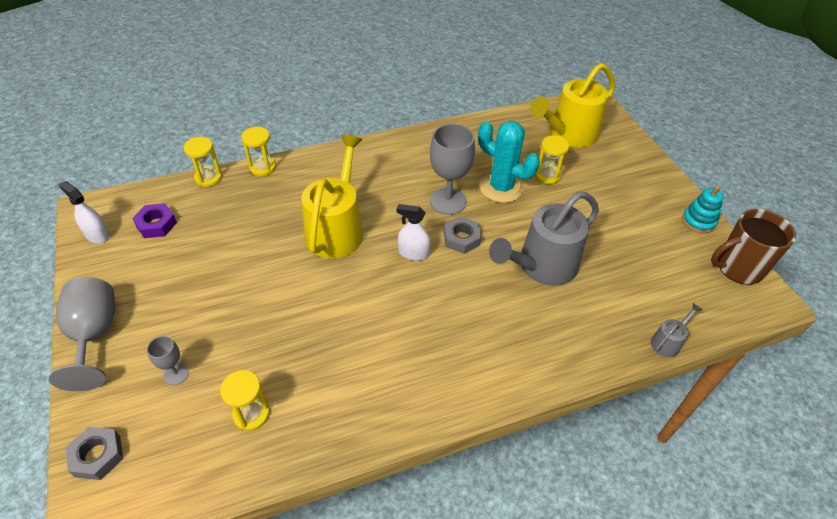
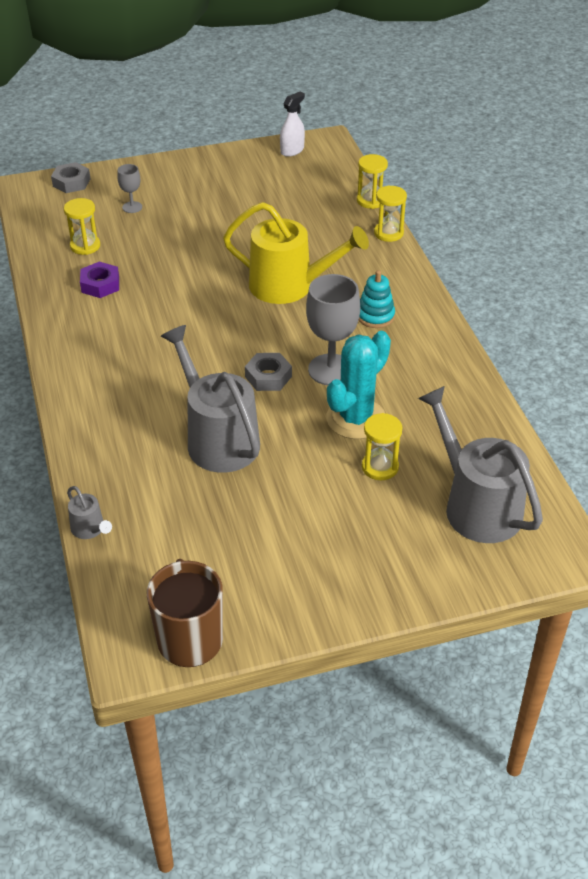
camera: 95 degrees right, 5 degrees down
grey goblet [49,277,115,391] -> none
purple nut [132,203,177,238] -> purple nut moved to [80,262,119,298]
white spray bottle [396,204,430,261] -> none
yellow watering can [530,63,615,147] -> grey watering can [418,386,543,543]
turquoise stacking toy [682,185,724,233] -> turquoise stacking toy moved to [359,270,395,328]

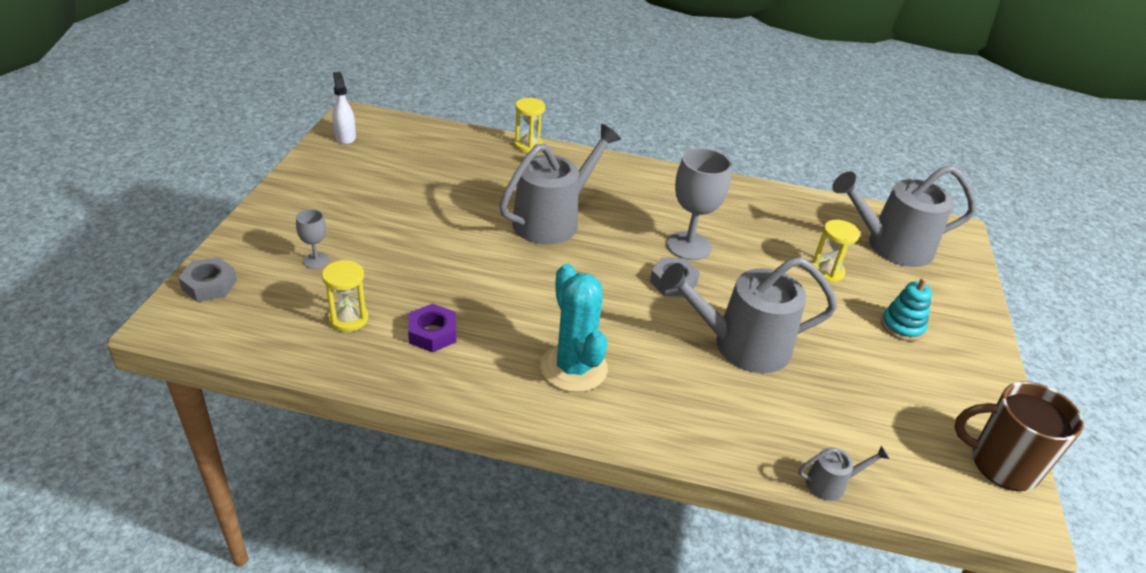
camera: 65 degrees left, 5 degrees down
yellow watering can [223,202,369,304] -> grey watering can [499,124,621,245]
turquoise cactus [326,331,391,439] -> turquoise cactus moved to [540,264,608,392]
yellow hourglass [357,154,388,209] -> none
turquoise stacking toy [359,270,395,328] -> turquoise stacking toy moved to [881,278,932,341]

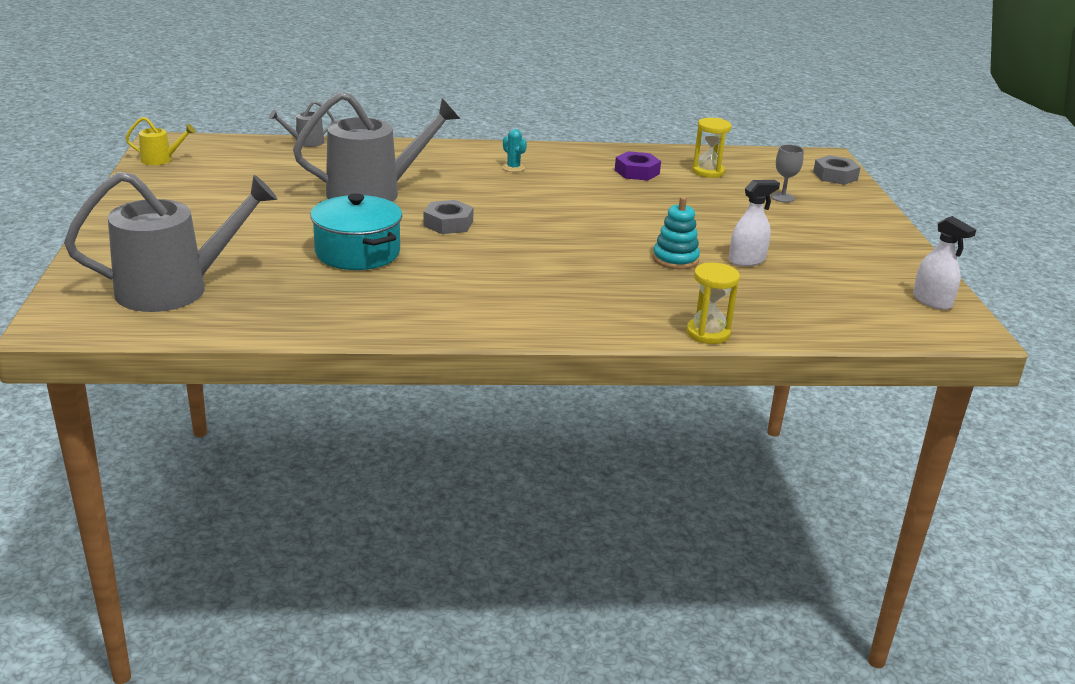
camera: 165 degrees right, 10 degrees down
grey watering can [499,124,621,245] -> none
turquoise cactus [540,264,608,392] -> turquoise cactus [502,129,527,172], size x0.41
grey goblet [666,148,732,260] -> none
yellow hourglass [812,220,860,283] -> none
turquoise stacking toy [881,278,932,341] -> turquoise stacking toy moved to [653,196,700,269]
brown mug [955,381,1084,491] -> yellow watering can [125,117,196,165]
none -> turquoise pot [310,193,402,270]
none -> white spray bottle [729,180,780,266]

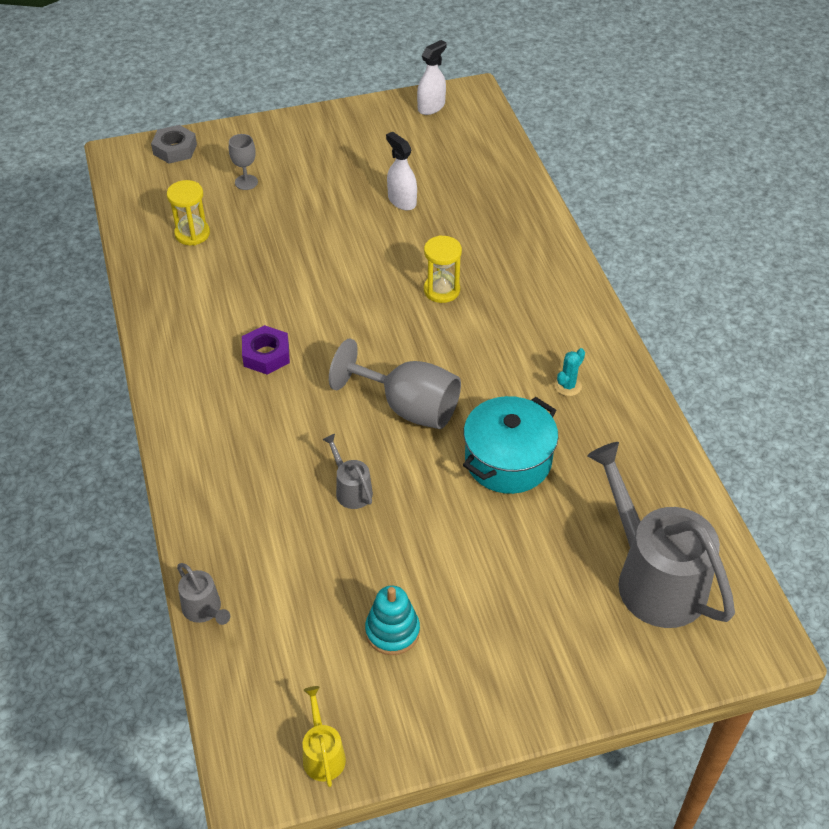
camera: 100 degrees left, 20 degrees up
grey watering can [293,91,460,202] -> grey watering can [322,434,373,509], size x0.43
grey nut [424,200,474,234] -> grey goblet [329,339,461,429]
turquoise cactus [502,129,527,172] -> turquoise cactus moved to [555,348,585,396]
purple nut [615,151,661,181] -> purple nut moved to [242,325,290,375]
turquoise stacking toy [653,196,700,269] -> turquoise stacking toy moved to [365,586,420,655]
yellow hourglass [686,263,740,344] -> yellow hourglass moved to [424,235,462,303]

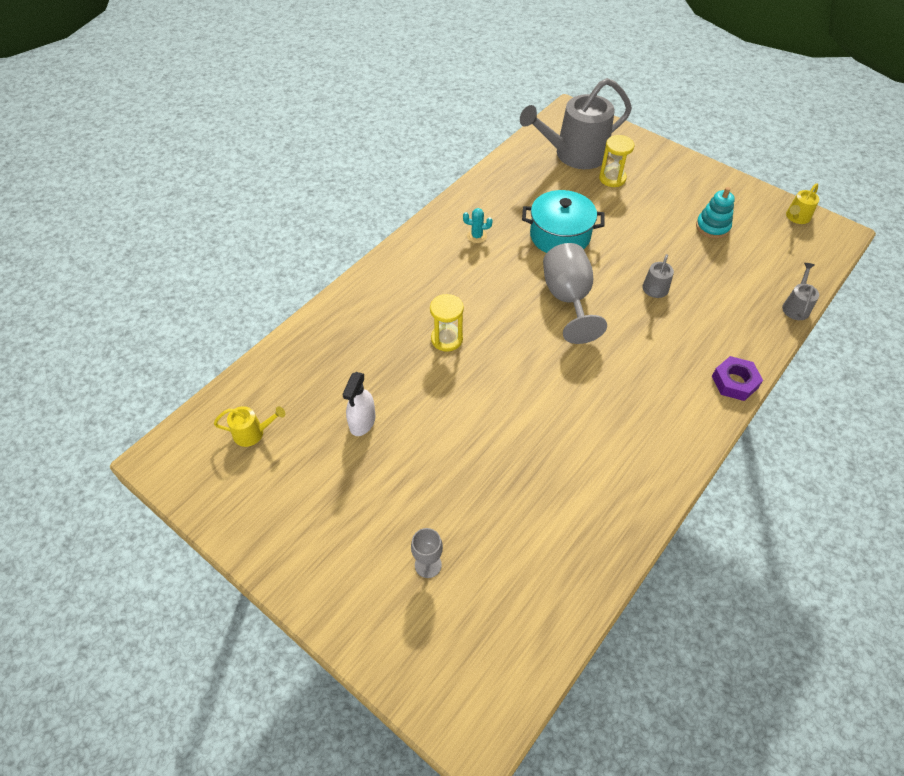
camera: 125 degrees left, 5 degrees up
grey nut [151,125,197,164] -> none
yellow hourglass [167,180,210,245] -> yellow hourglass moved to [599,135,635,187]
purple nut [242,325,290,375] -> purple nut moved to [712,356,763,401]
white spray bottle [417,40,447,115] -> none
grey watering can [587,442,735,628] -> grey watering can turned 45 degrees clockwise [520,78,632,169]
none -> yellow watering can [214,406,285,447]

